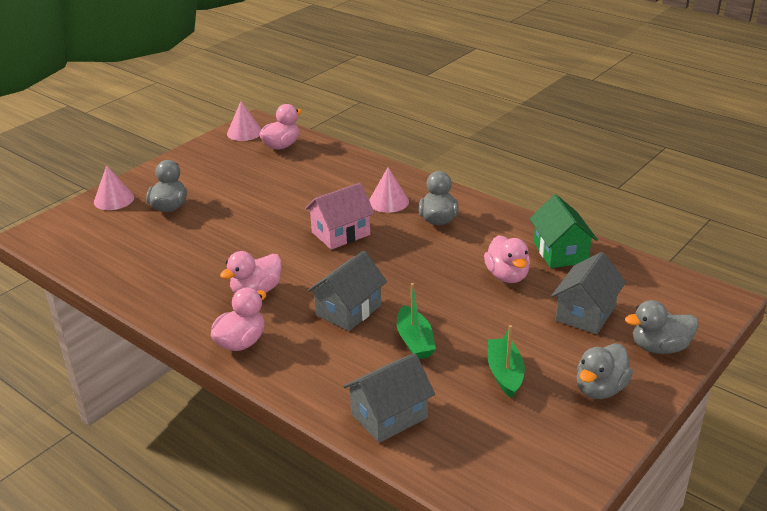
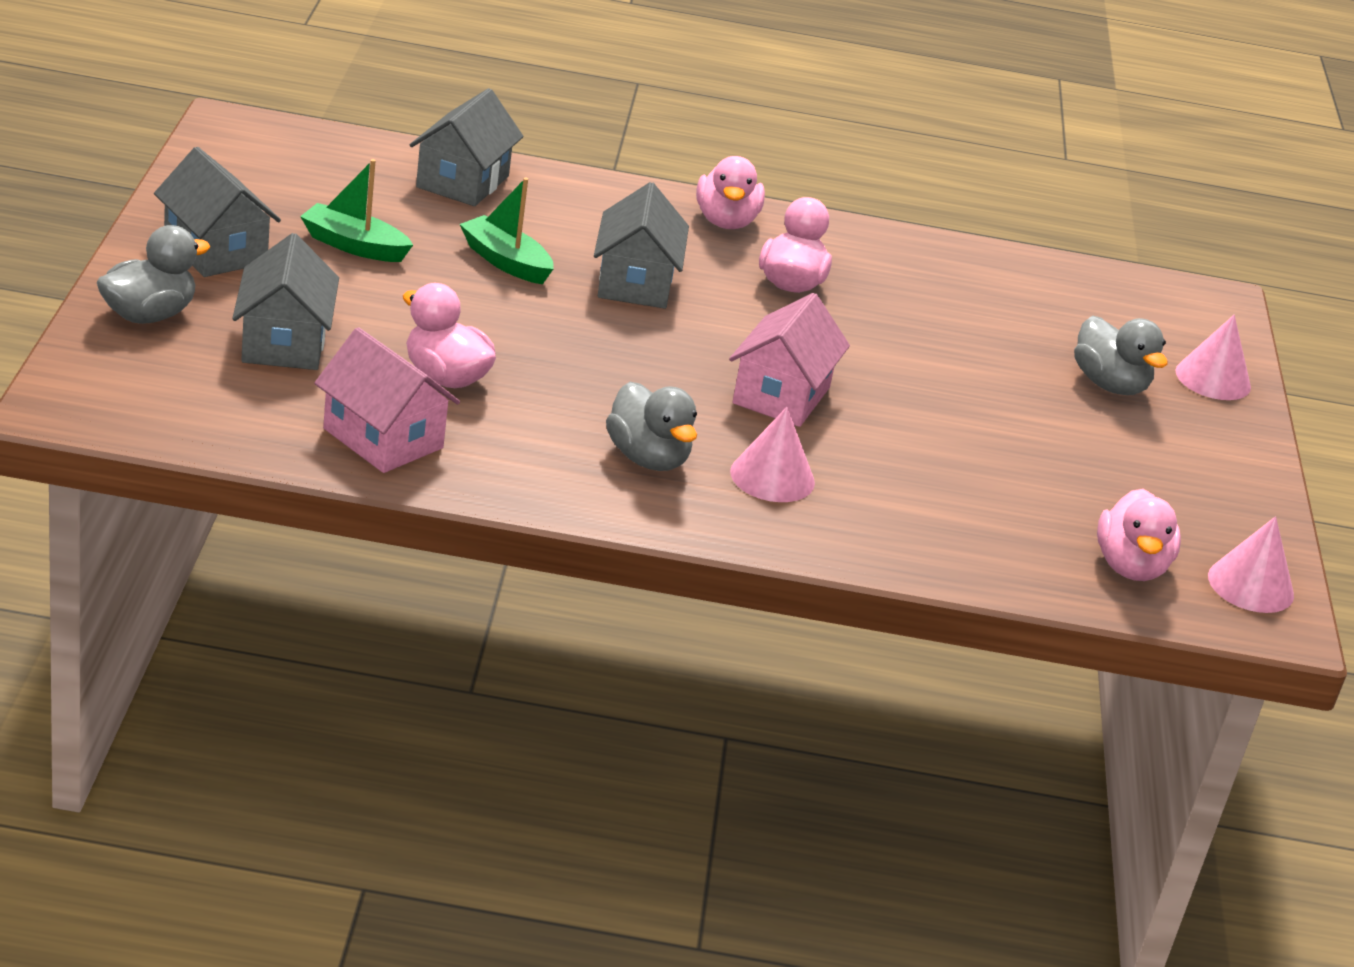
camera: 140 degrees right, 0 degrees up
green boat [488,325,525,398] -> green boat turned 150 degrees clockwise [300,159,413,262]
green house [529,195,598,268] -> pink house [314,327,460,473]
grey duck [577,343,633,399] -> grey house [154,147,281,277]

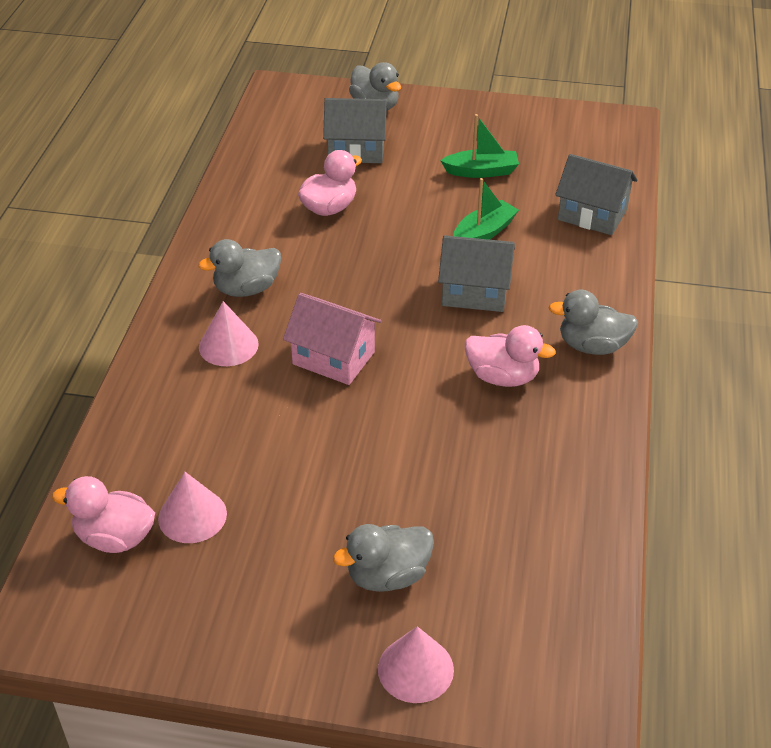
camera: 100 degrees right, 10 degrees up
grey house [154,147,281,277] -> none
green boat [300,159,413,262] -> green boat turned 60 degrees clockwise [440,114,519,178]
pink house [314,327,460,473] -> none
pink duck [696,156,765,229] -> grey duck [549,290,638,355]
pink cone [1208,516,1294,613] -> pink cone moved to [158,472,227,543]

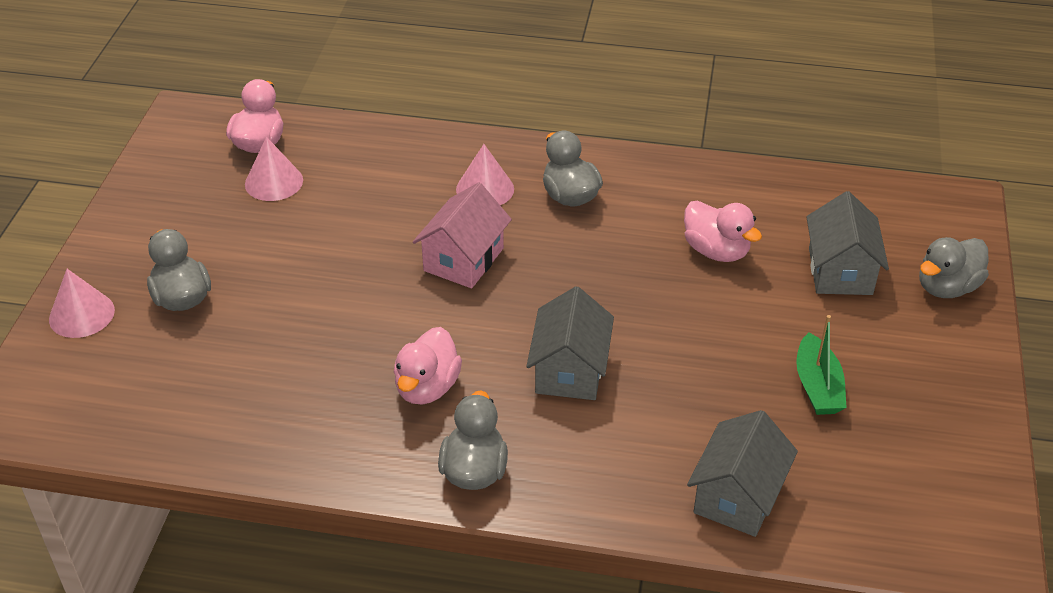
camera: 90 degrees right, 0 degrees up
green boat [453,178,519,240] -> none

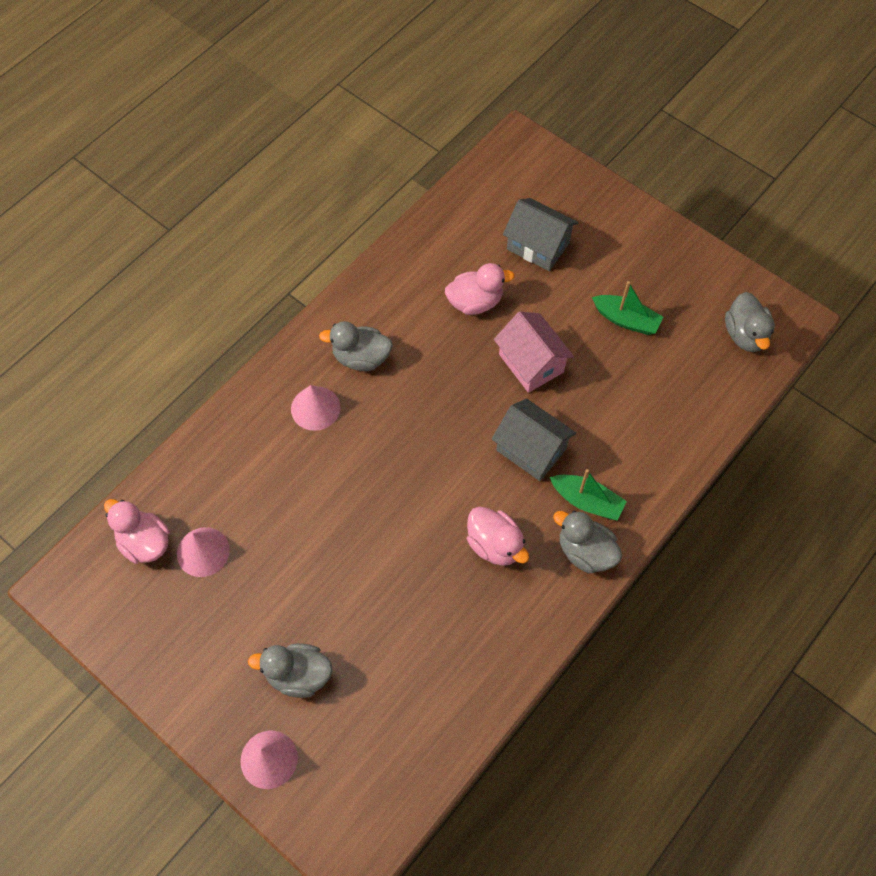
camera: 60 degrees left, 20 degrees up
pink house [413,182,512,288] -> pink house moved to [494,312,574,393]
grey house [687,410,798,537] -> none
grey duck [919,237,989,298] -> grey duck moved to [725,292,775,352]
none -> green boat [550,469,627,521]

